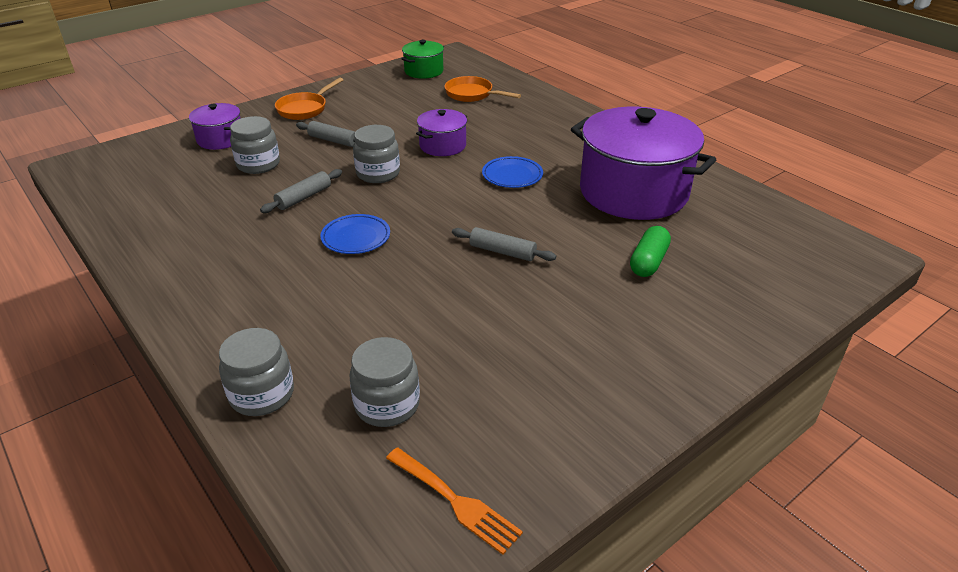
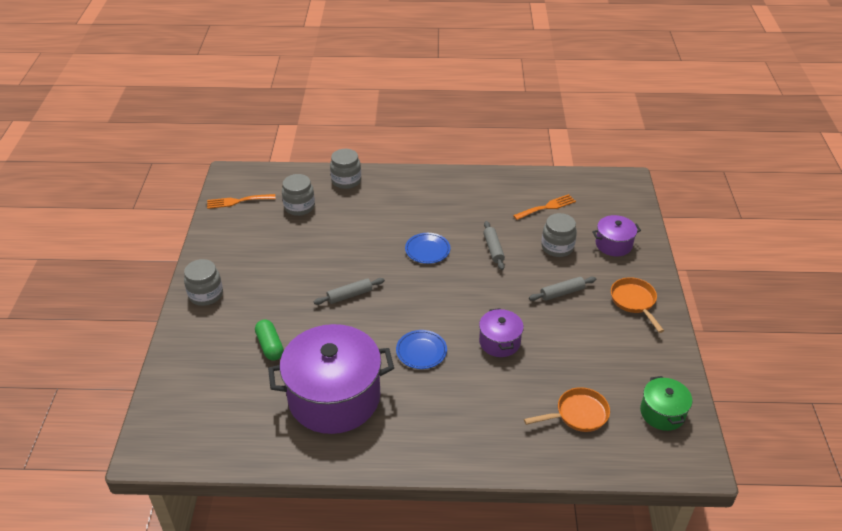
camera: 130 degrees right, 5 degrees up
grey jar [353,125,400,183] -> grey jar moved to [184,259,223,306]
none -> orange fork [513,194,576,220]

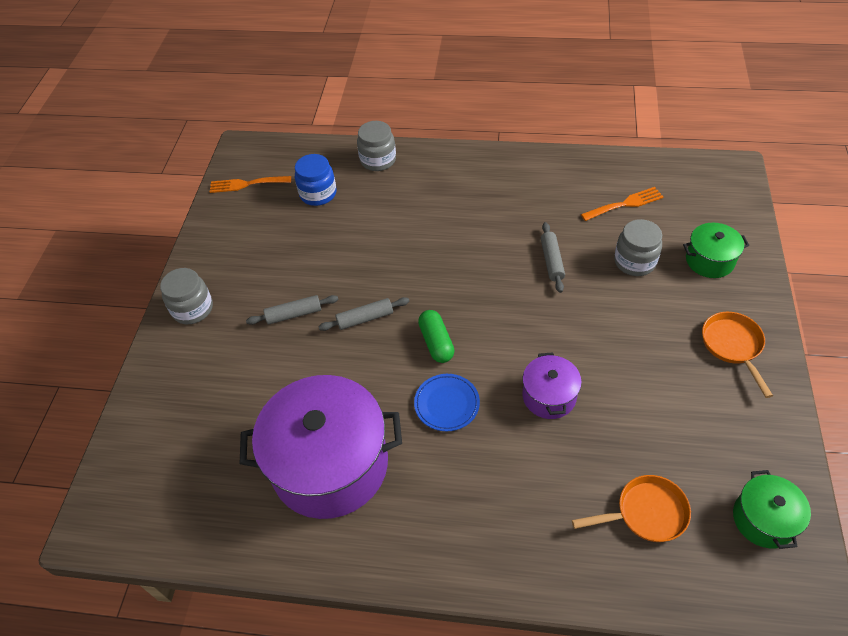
camera: 10 degrees right, 10 degrees up
green capsule [255,319,284,360] -> green capsule moved to [418,310,454,363]
grey jar [282,174,315,216] -> blue jar [295,154,336,206]
blue plate [405,233,450,264] -> none
grey rolling pin [529,277,596,301] -> grey rolling pin moved to [246,295,339,325]
purple pot [592,215,641,256] -> green pot [683,223,749,278]

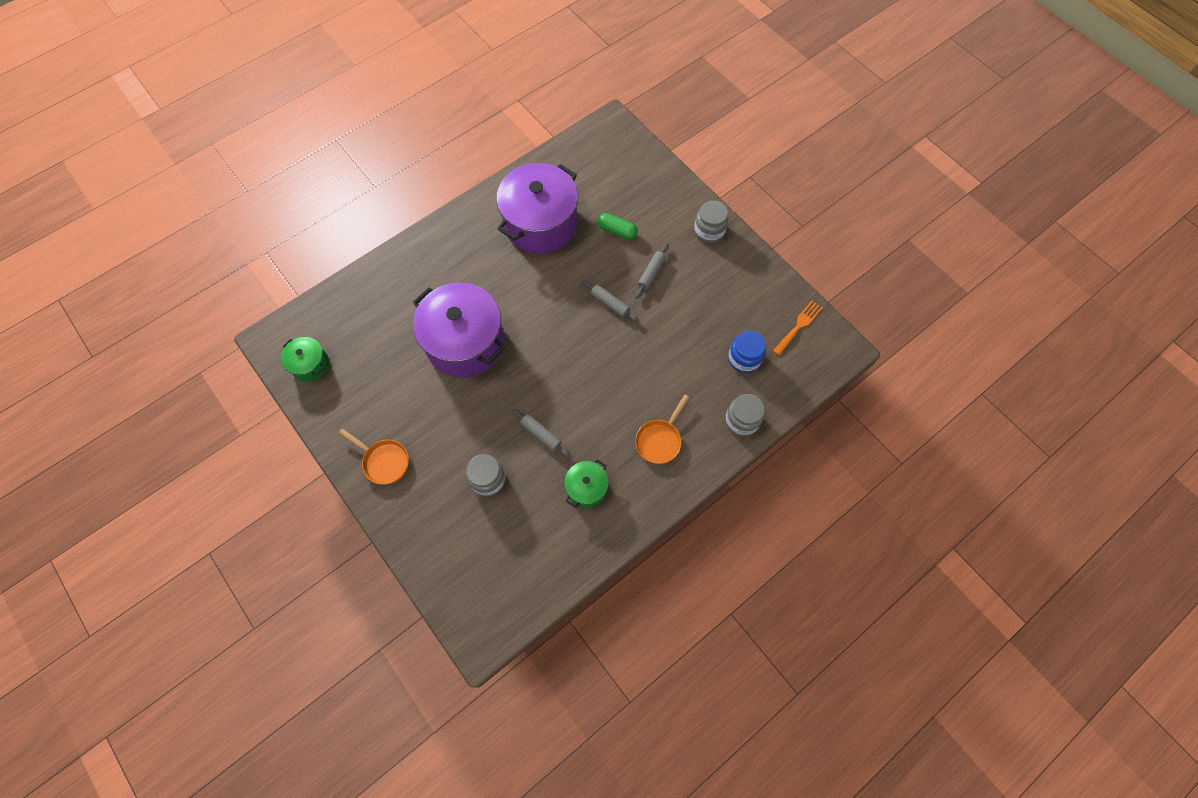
camera: 130 degrees right, 15 degrees up
grey rolling pin [318,297,410,331] -> grey rolling pin turned 75 degrees counterclockwise [582,280,639,322]
blue plate [414,374,480,431] -> none
green capsule [418,310,454,363] -> green capsule moved to [597,213,638,240]
purple pot [522,352,582,419] -> purple pot [413,283,505,377], size x2.10
orange pan [572,475,691,542] -> orange pan moved to [635,394,690,464]
orange fork [581,187,663,221] -> none
green pot [683,223,749,278] -> green pot moved to [564,459,609,508]

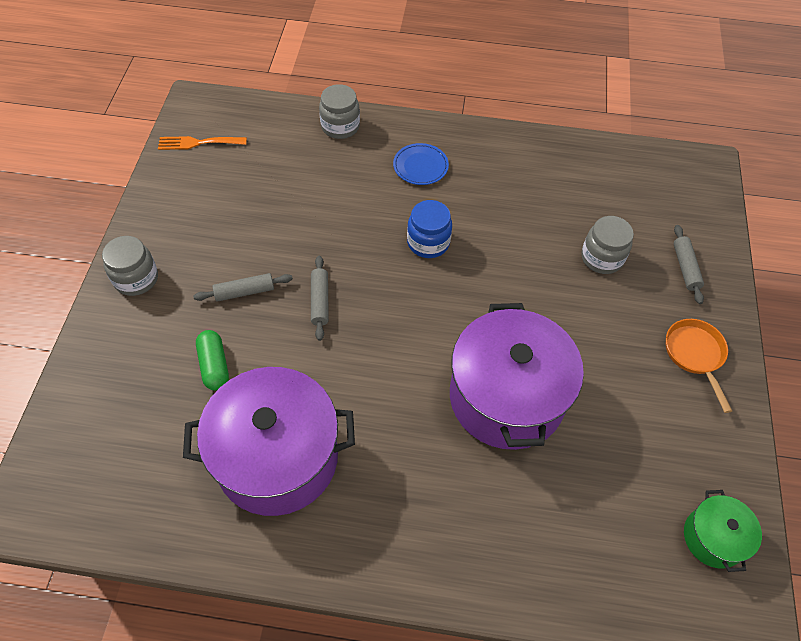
camera: 135 degrees left, 10 degrees down
grey rolling pin [512,409,570,458] -> grey rolling pin moved to [673,225,704,304]
green pot [564,459,609,508] -> none
orange pan [635,394,690,464] -> blue plate [393,143,449,185]
blue jar [728,331,766,373] -> blue jar moved to [407,200,452,258]

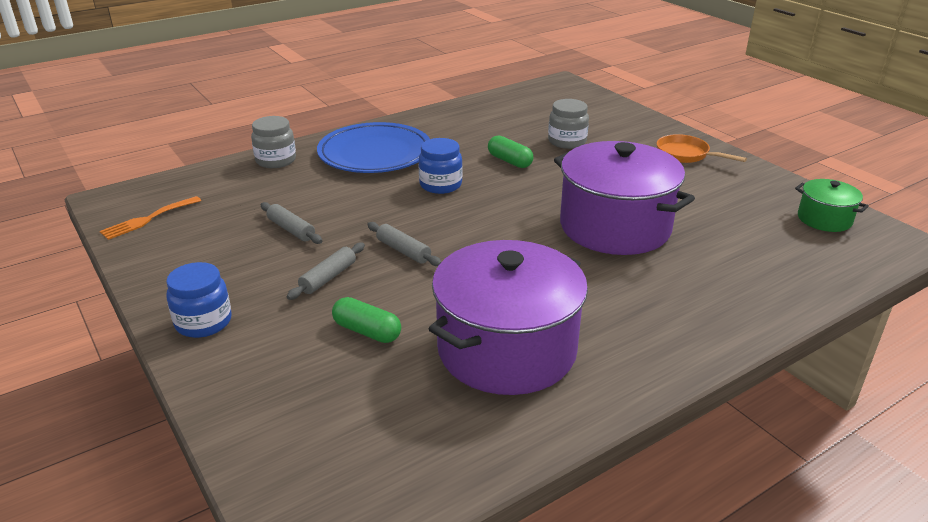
camera: 40 degrees left, 25 degrees down
grey jar [102,236,158,296] -> blue jar [166,262,231,338]
blue plate [393,143,449,185] -> blue plate [317,122,430,173], size x2.07
grey rolling pin [673,225,704,304] -> grey rolling pin moved to [261,202,322,244]
none -> green capsule [488,135,533,168]

